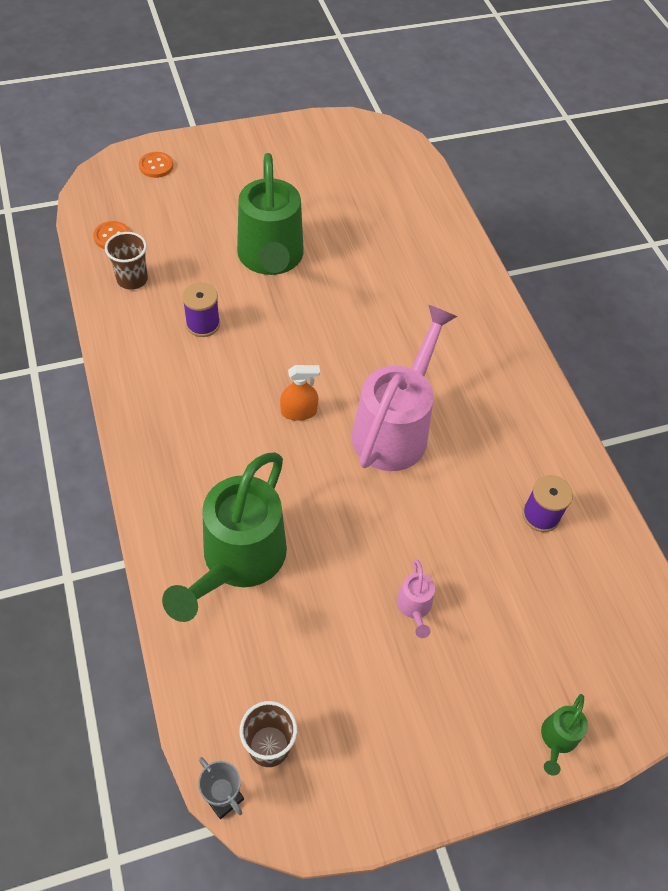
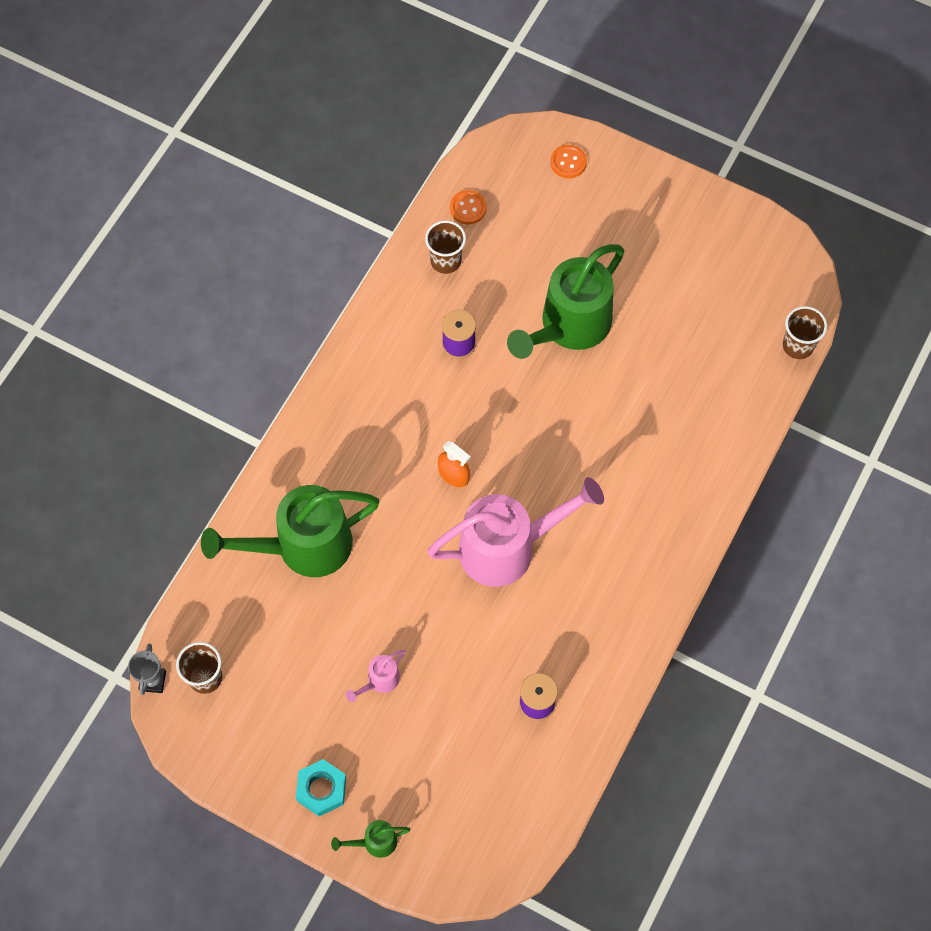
camera: 50 degrees right, 10 degrees up
none -> turquoise nut [296,759,346,816]
none -> brown cup [783,306,827,359]

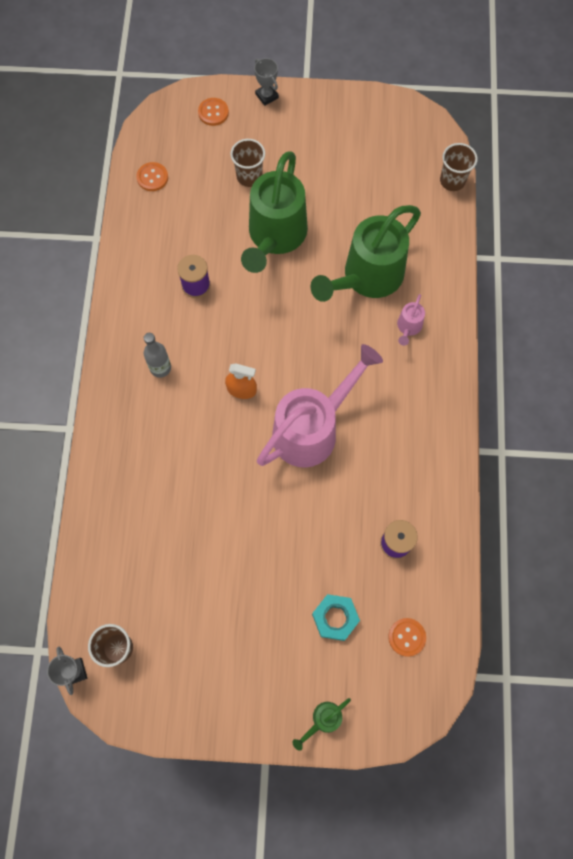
camera: 25 degrees left, 5 degrees up
green watering can [201,485,380,577] -> green watering can moved to [310,205,421,302]
turquoise nut [296,759,346,816] -> turquoise nut moved to [312,594,360,641]
pink watering can [346,650,405,702] -> pink watering can moved to [397,294,425,346]
brown cup [425,220,466,274] -> brown cup moved to [230,139,265,187]
none -> grey bottle [144,333,171,378]
none -> grey trophy [254,58,279,106]
none -> orange button [388,618,426,657]

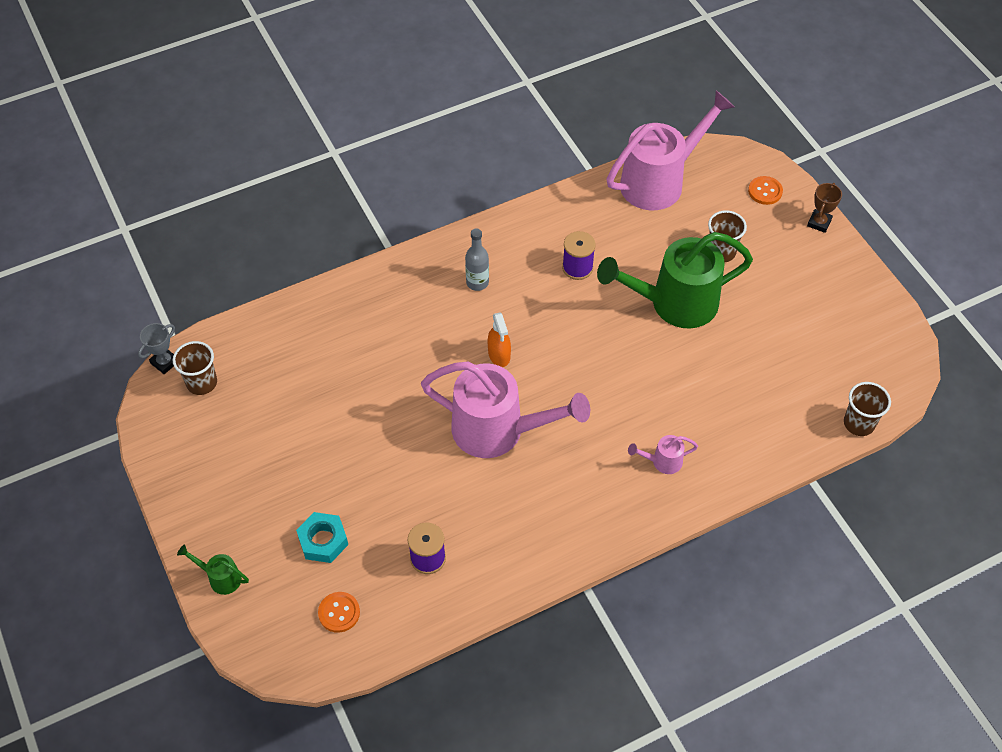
camera: 60 degrees right, 15 degrees down
orange button [136,162,168,191] -> pink watering can [607,90,735,210]
grey trophy [254,58,279,106] -> brown trophy [807,183,842,233]
green watering can [310,205,421,302] -> none

